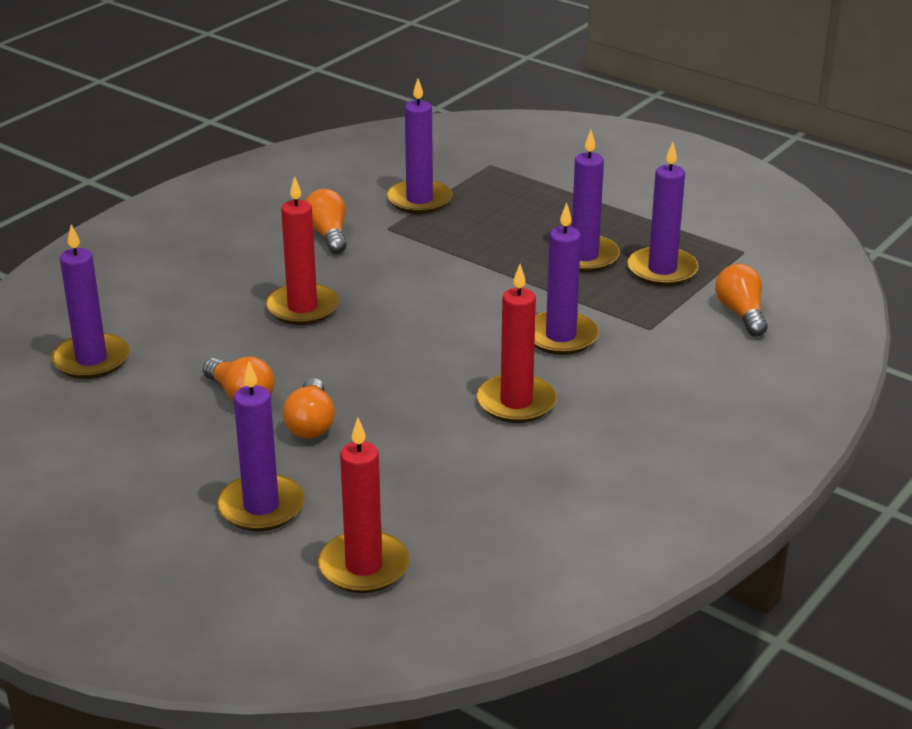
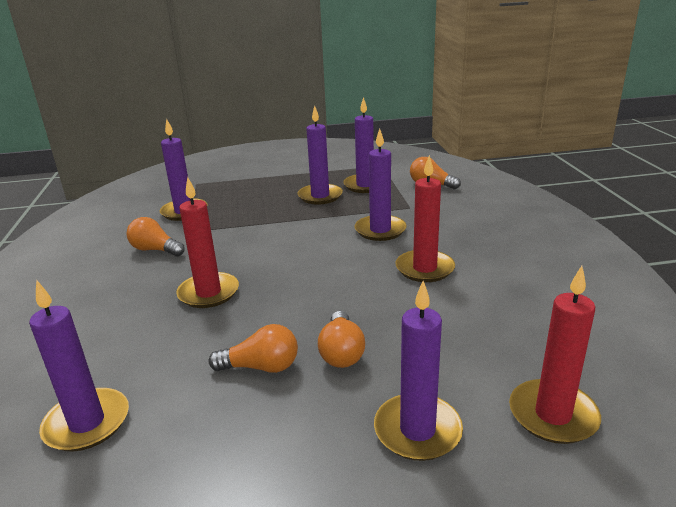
camera: 45 degrees left, 5 degrees down
orange light bulb [283,378,335,439] -> orange light bulb turned 45 degrees clockwise [318,311,365,368]

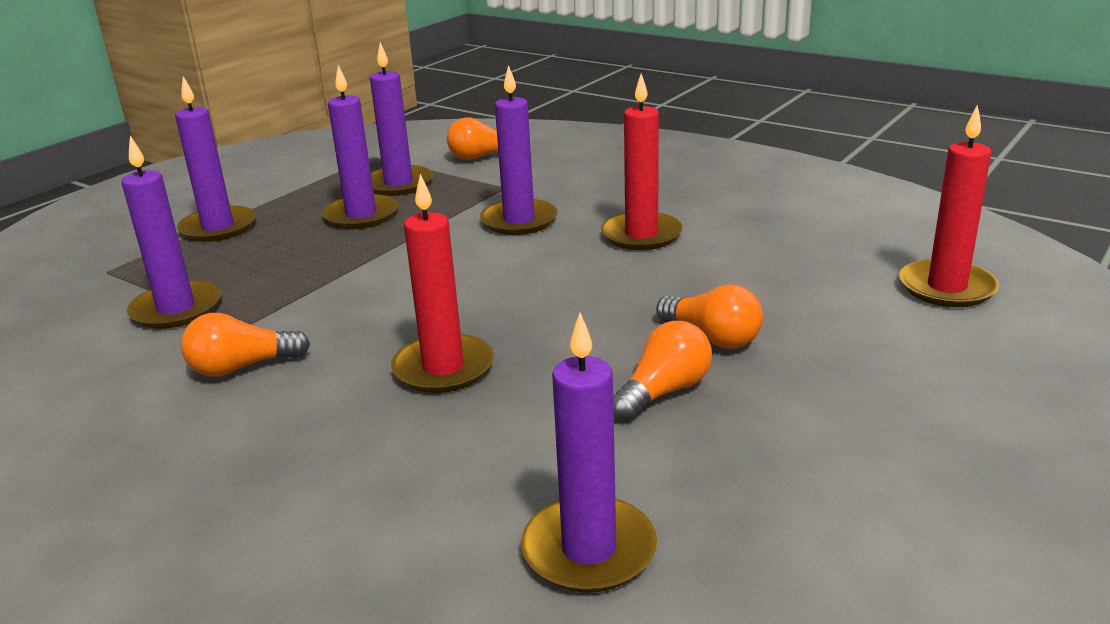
camera: 45 degrees left, 0 degrees up
purple candle [374,281,463,461] -> purple candle moved to [175,76,256,242]

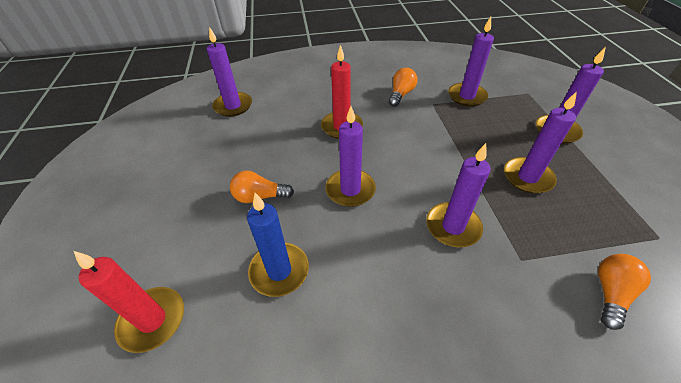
camera: 135 degrees right, 20 degrees up
purple candle [370,42,433,196] -> purple candle moved to [325,106,376,207]
red candle [601,74,683,250] -> none
orange light bulb [613,321,712,421] -> none
none -> blue candle [247,193,309,297]

